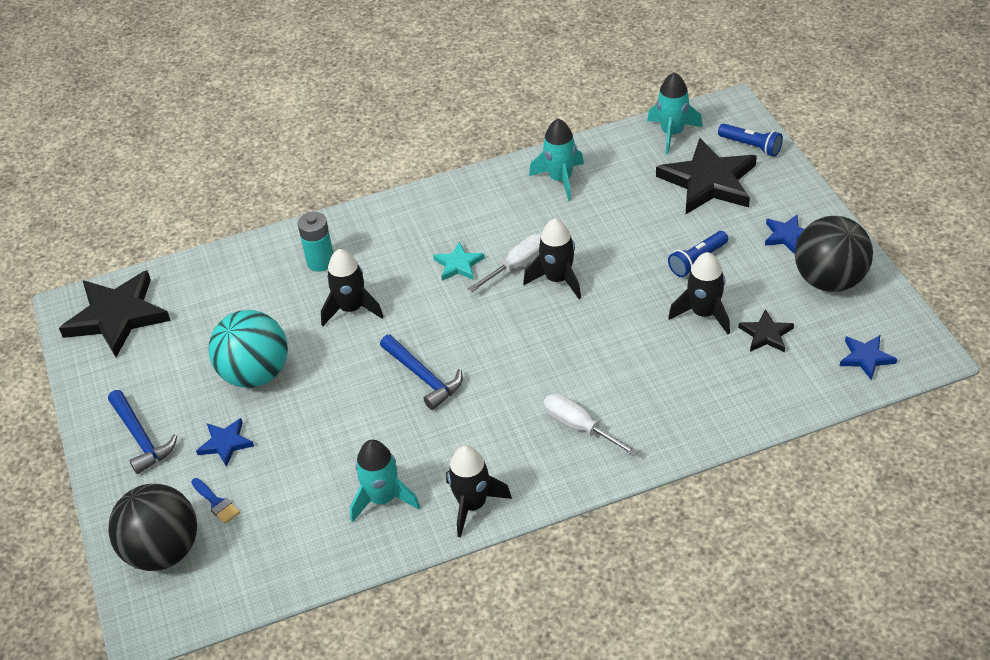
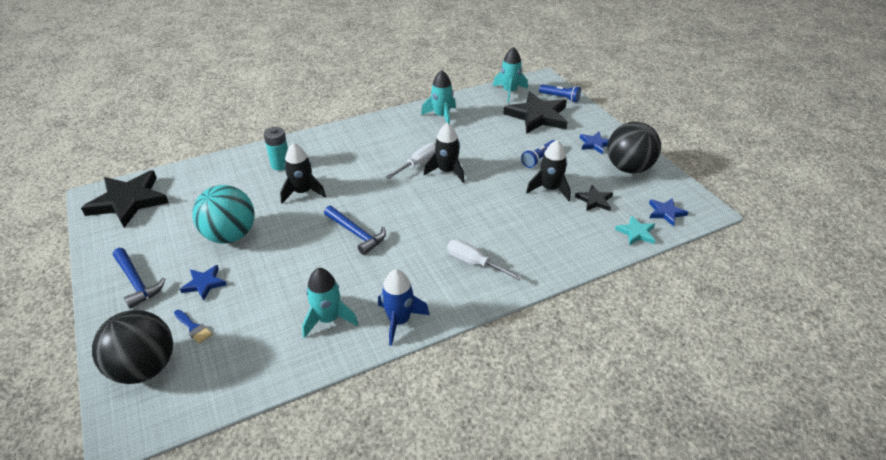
camera: 10 degrees left, 5 degrees down
turquoise star [433,241,485,281] -> turquoise star moved to [615,215,655,245]
black rocket [446,445,512,537] -> blue rocket [378,269,430,346]

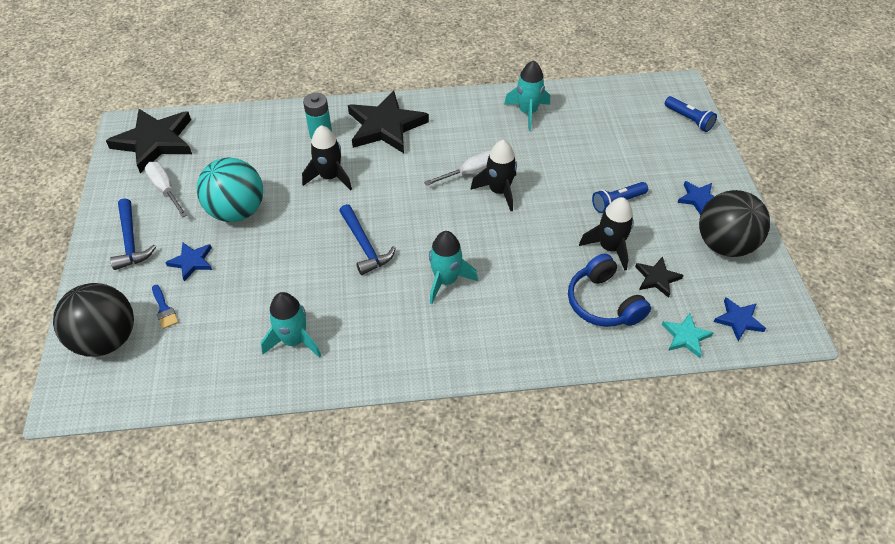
camera: 20 degrees right, 10 degrees up
blue rocket [378,269,430,346] -> none
white screwdriver [447,239,522,280] -> white screwdriver moved to [145,162,187,218]
turquoise rocket [493,47,528,103] -> turquoise rocket moved to [429,231,478,304]
black star [503,92,568,134] -> black star moved to [348,91,429,153]
none -> blue headphones [568,254,651,327]

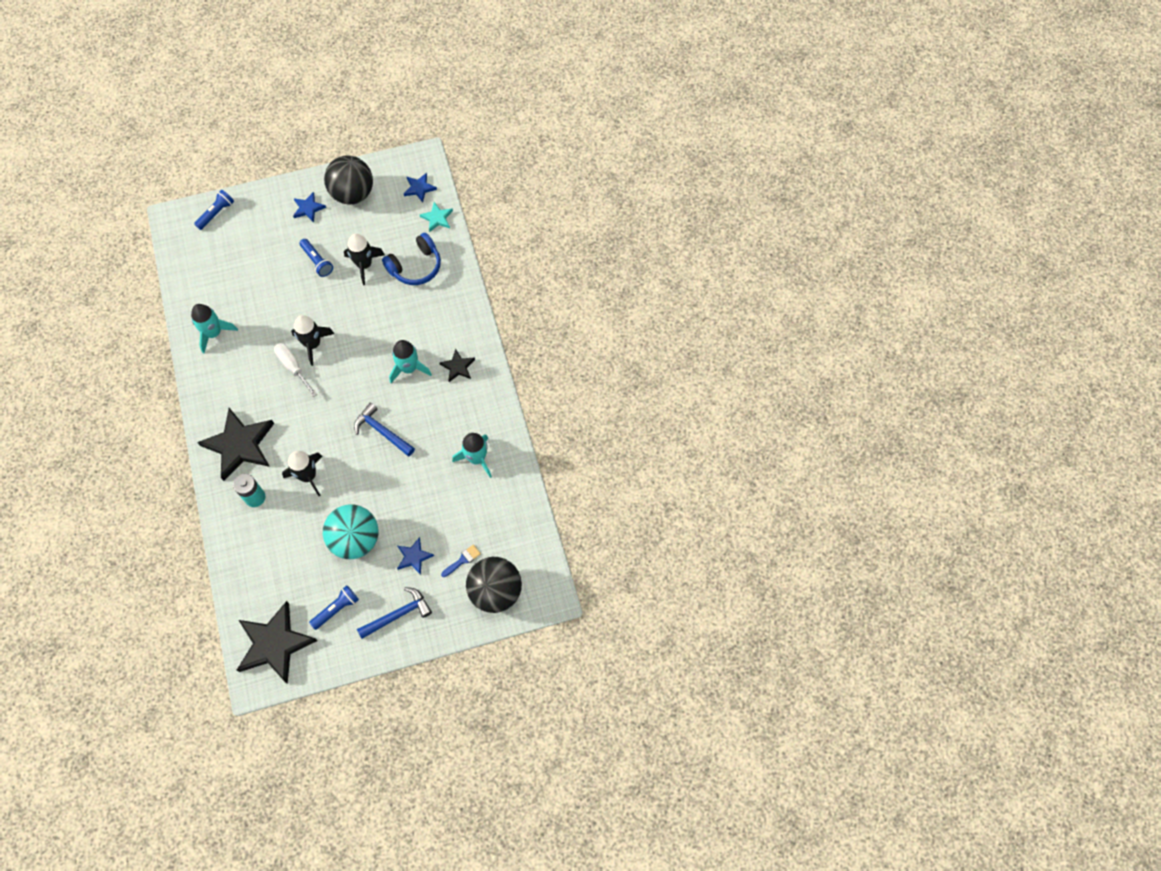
camera: 100 degrees left, 15 degrees up
white screwdriver [145,162,187,218] -> blue flashlight [309,585,359,630]
blue hammer [339,204,396,275] -> blue hammer turned 105 degrees counterclockwise [354,403,415,456]
black star [635,257,684,298] -> black star moved to [440,349,475,382]

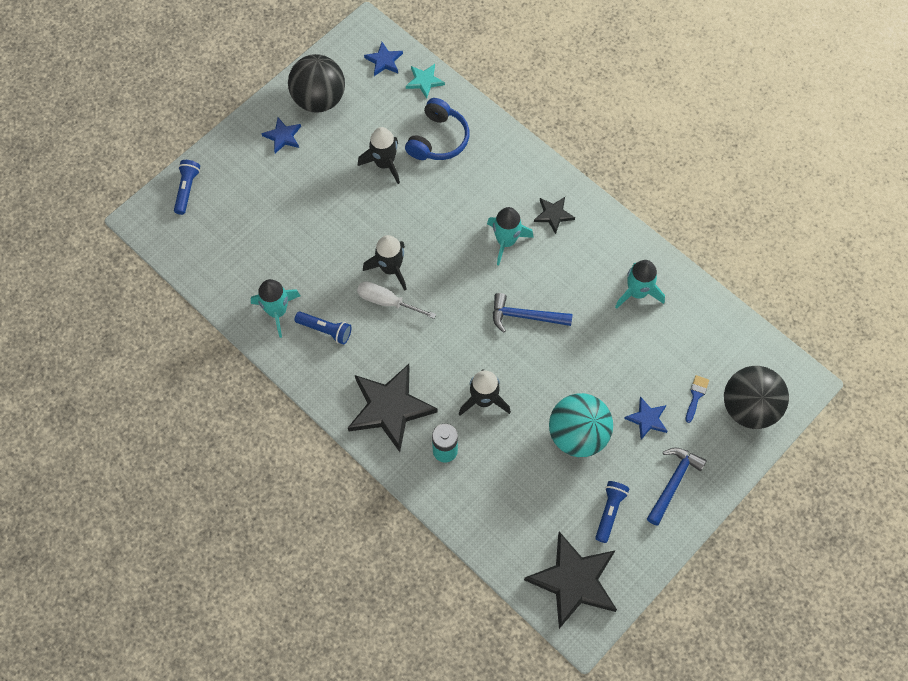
camera: 30 degrees left, 0 degrees up
blue flashlight [300,239,333,277] -> blue flashlight moved to [294,312,352,345]

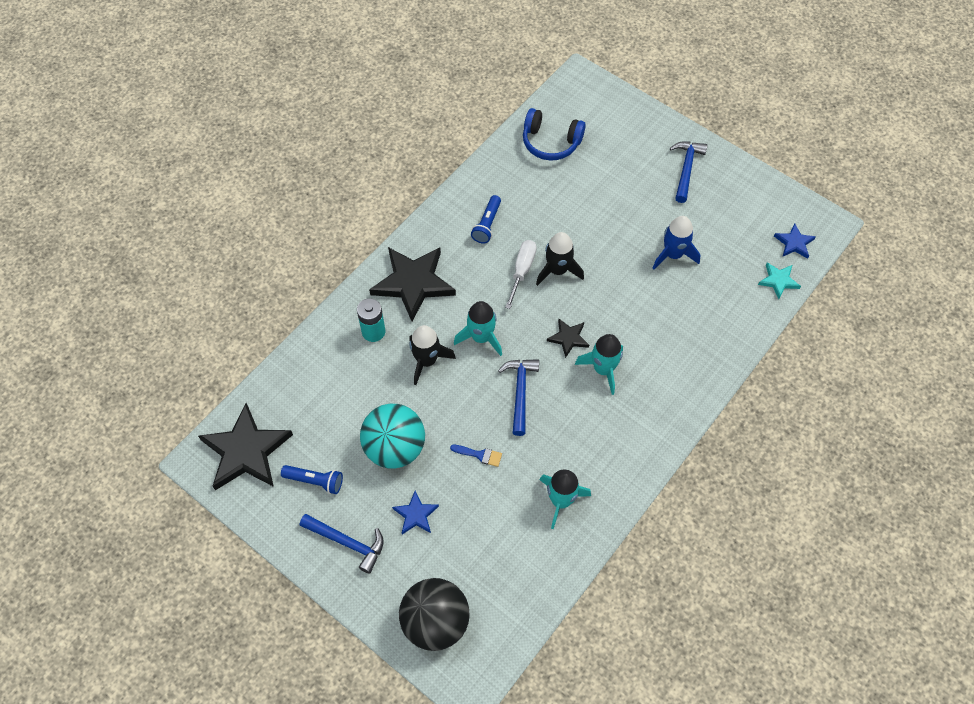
camera: 85 degrees right, 5 degrees down
blue flashlight [174,160,200,215] -> none
turquoise rocket [251,279,301,338] -> turquoise rocket moved to [454,301,502,356]
blue star [261,117,301,153] -> blue hammer [670,141,708,203]
black ball [288,54,345,113] -> none
black rocket [358,127,400,184] -> blue rocket [653,216,701,269]
blue headphones [405,98,469,160] -> blue headphones moved to [523,108,586,161]
black star [534,197,575,234] -> black star moved to [547,318,589,358]
blue brush [686,375,709,423] -> blue brush moved to [450,445,502,467]

